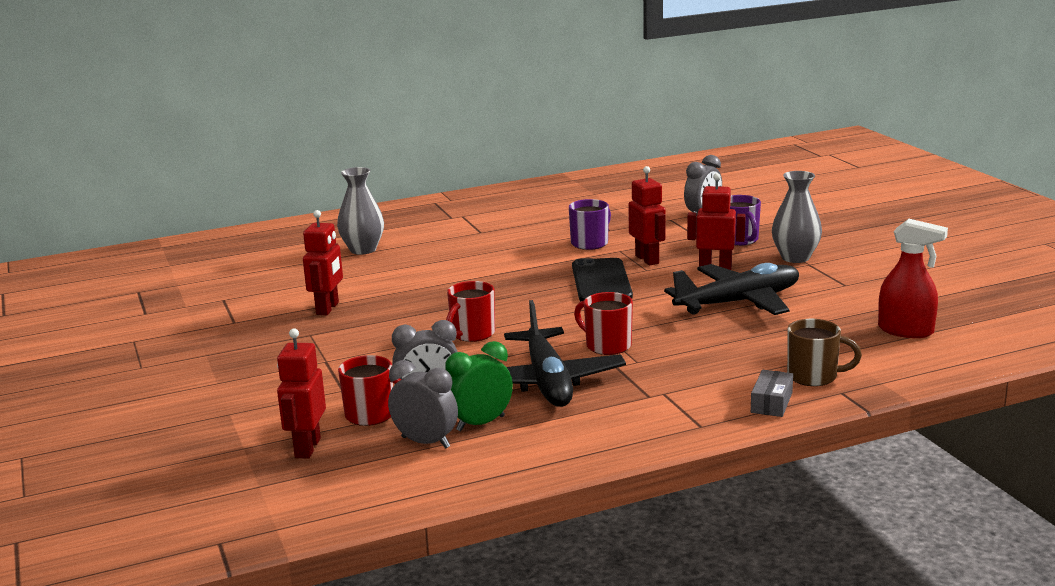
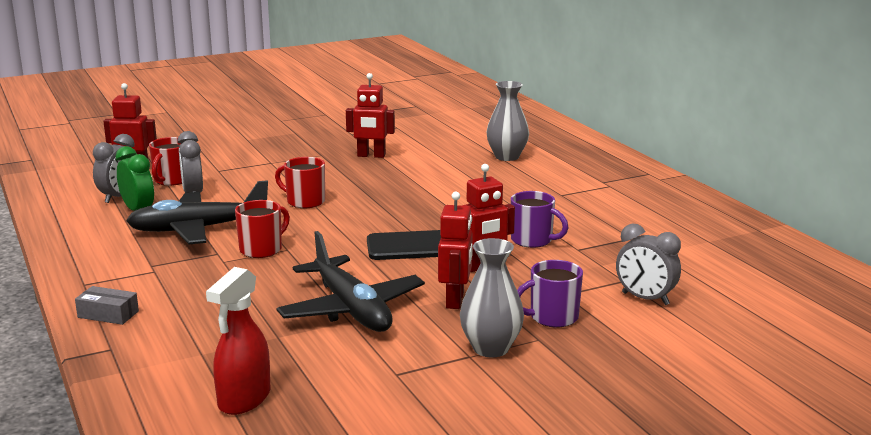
camera: 85 degrees right, 0 degrees up
brown mug [787,319,862,386] -> none

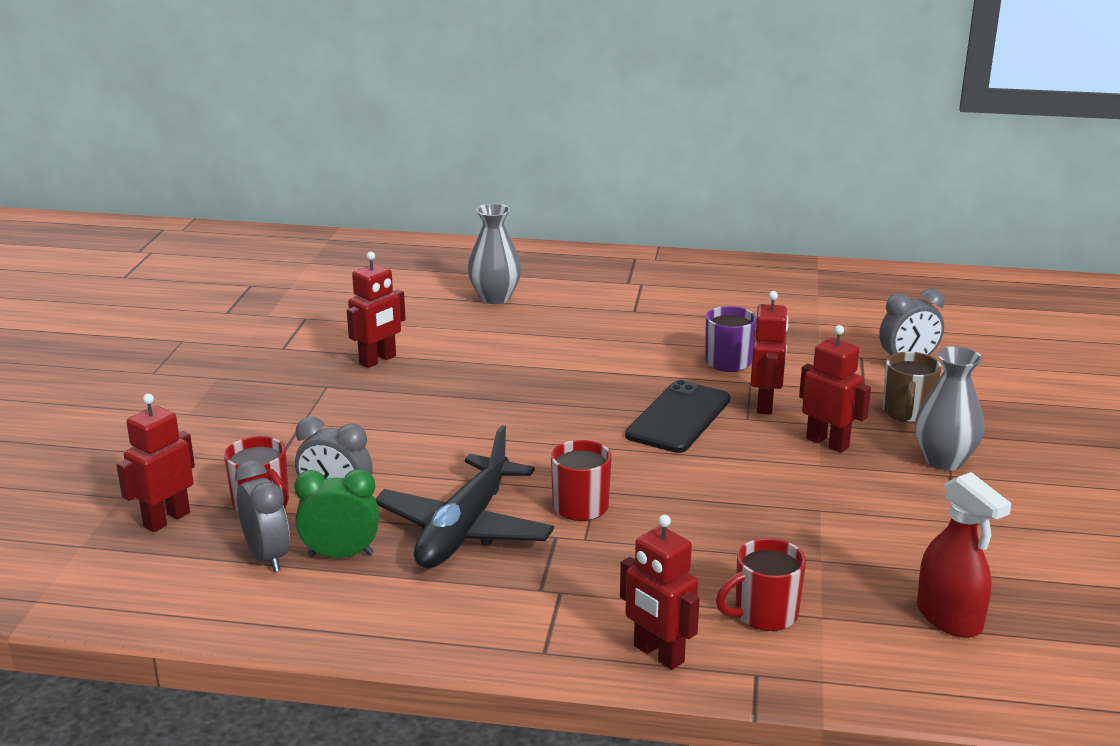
camera: 55 degrees left, 5 degrees up
grey box [75,286,139,325] -> red robot [620,515,700,670]
red mug [275,157,325,208] -> red mug moved to [716,538,806,631]
black plane [276,231,425,332] -> none
purple mug [517,260,583,327] -> brown mug [883,352,942,423]

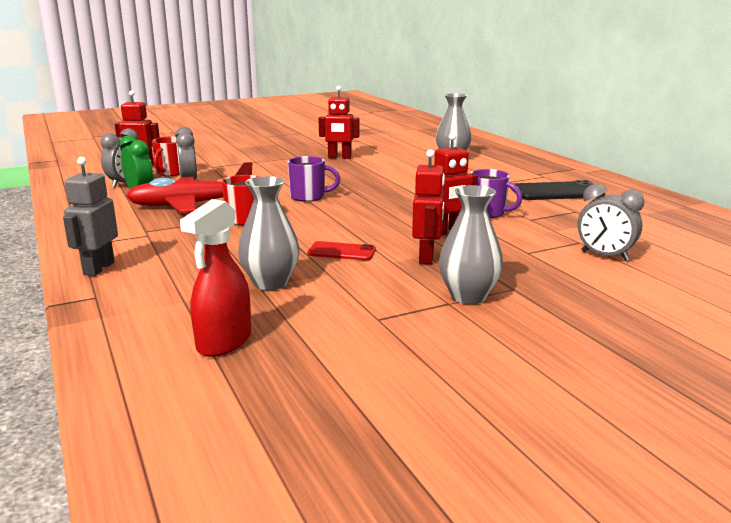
camera: 55 degrees right, 5 degrees down
black plane [375,425,554,568] -> red plane [126,162,252,213]
red robot [620,515,700,670] -> grey robot [63,157,118,276]
black phone [625,380,731,453] -> black phone moved to [511,180,605,200]
red mug [716,538,806,631] -> none
brown mug [883,352,942,423] -> none
none -> grey vase [238,176,300,290]
none -> purple mug [288,156,340,202]
none -> red phone [307,241,376,260]

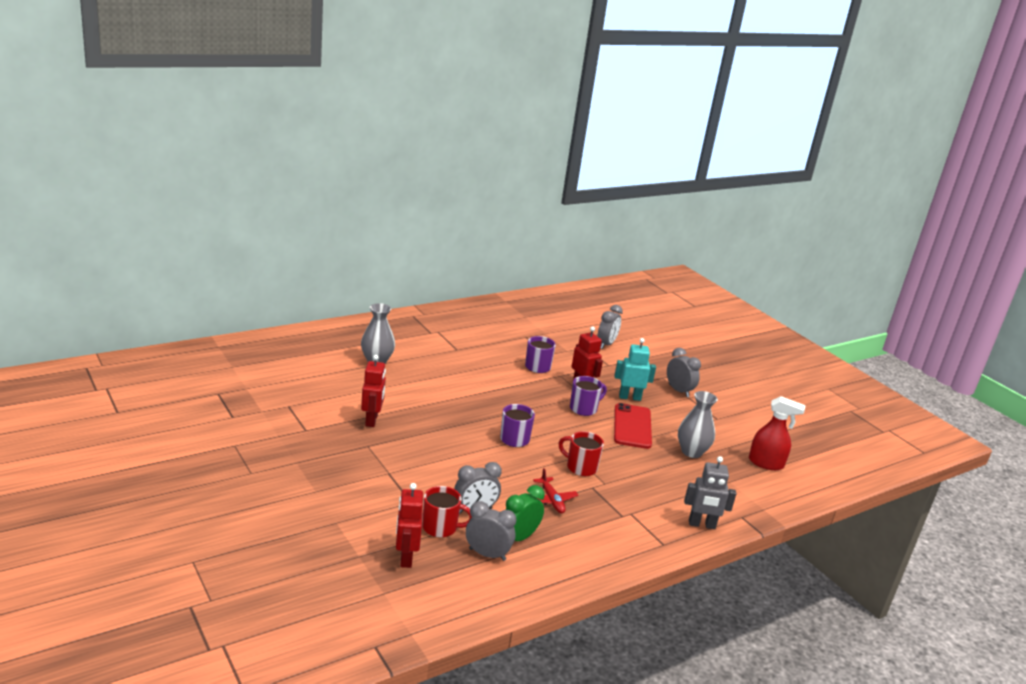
camera: 100 degrees left, 5 degrees up
red plane [126,162,252,213] -> red plane [533,468,578,513], size x0.50
red phone [307,241,376,260] -> red phone [614,403,652,449], size x1.68
red robot [412,149,445,264] -> turquoise robot [614,338,656,401]
grey vase [439,185,503,304] -> grey clock [667,348,701,397]
black phone [511,180,605,200] -> none
none -> purple mug [570,376,607,416]

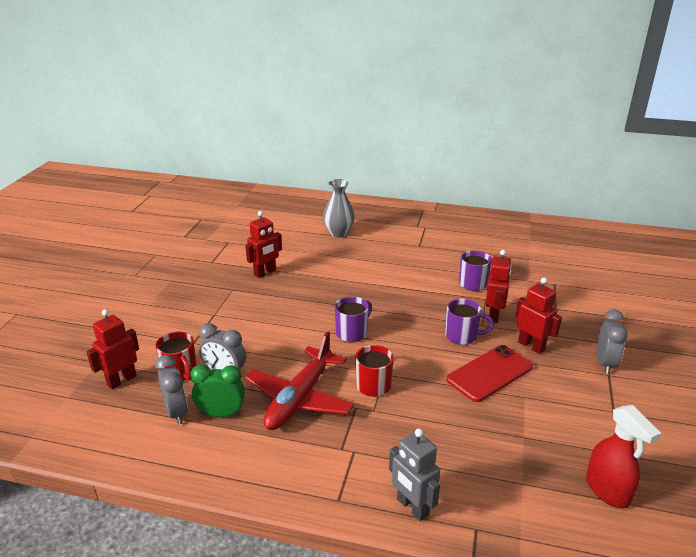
camera: 50 degrees right, 5 degrees up
red plane [533,468,578,513] -> red plane [245,331,354,430], size x1.99
grey clock [598,305,623,349] -> none
turquoise robot [614,338,656,401] -> red robot [515,278,562,354]
grey vase [678,391,718,458] -> none

